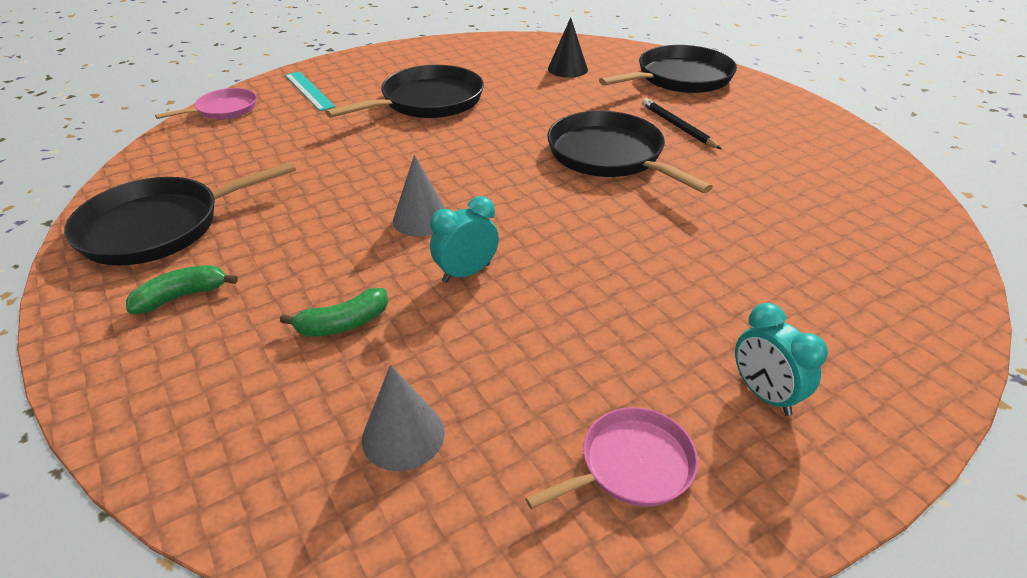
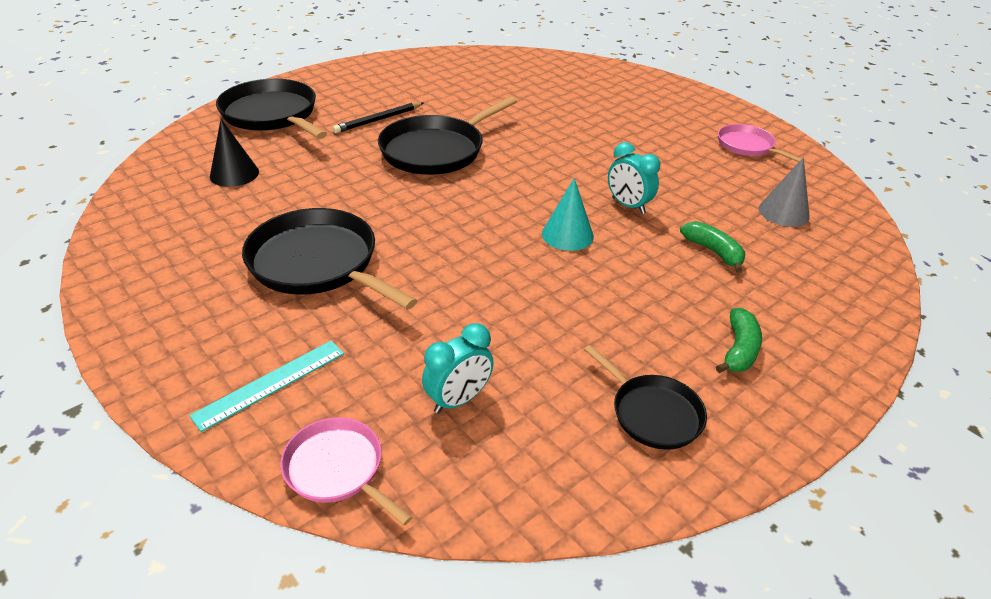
camera: 100 degrees left, 0 degrees up
black pan [64,161,296,265] -> black pan [584,345,707,450], size x0.57
green banana [126,265,238,314] -> green banana turned 120 degrees counterclockwise [716,308,762,373]
grey cone [393,155,446,237] -> turquoise cone [542,178,594,251]
turquoise clock [735,303,828,416] -> turquoise clock moved to [422,323,494,413]

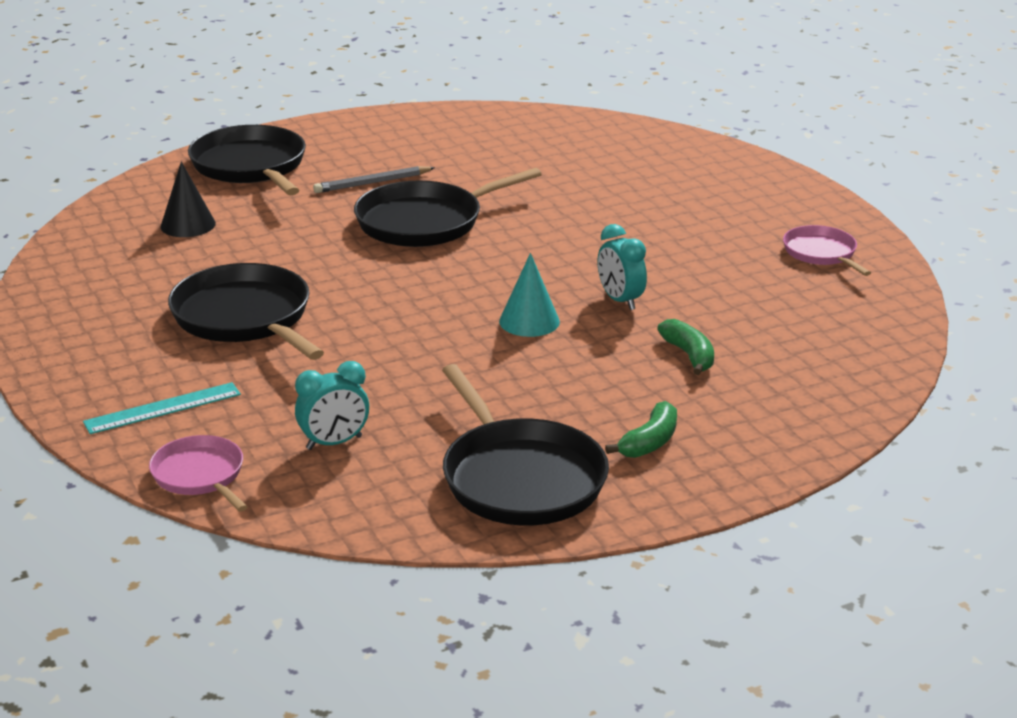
camera: 15 degrees right, 10 degrees down
black pencil [333,102,423,133] -> grey pencil [313,166,435,193]
black pan [584,345,707,450] -> black pan [442,364,609,525], size x1.76
grey cone [759,157,810,227] -> none

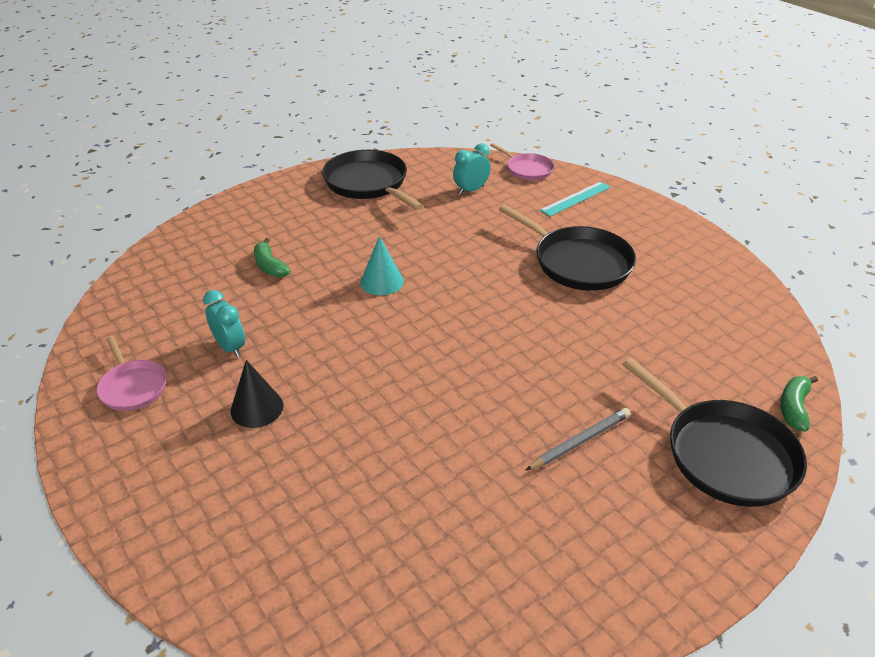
camera: 170 degrees right, 10 degrees up
black cone [161,162,216,237] -> black cone moved to [230,360,284,428]
black pan [354,168,542,247] -> none
turquoise clock [597,224,647,310] -> turquoise clock moved to [203,290,245,358]
green banana [605,401,677,458] -> green banana moved to [780,376,818,432]

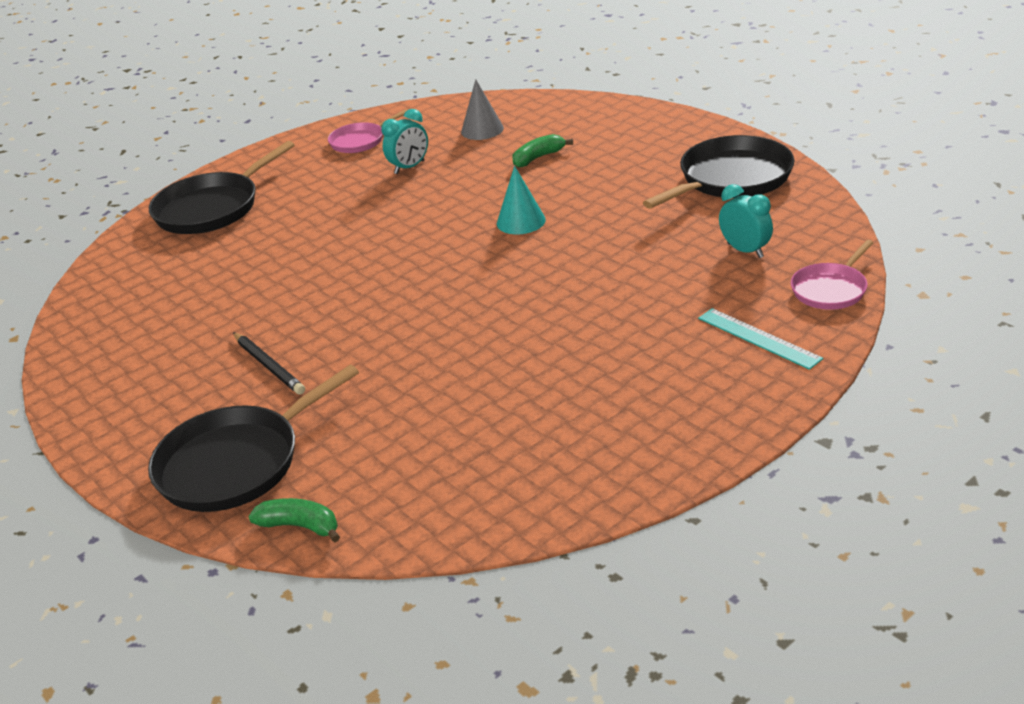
camera: 90 degrees right, 5 degrees down
black cone [230,360,284,428] -> none
black pan [499,204,636,291] -> black pan moved to [149,141,295,234]
grey pencil [525,408,630,471] -> black pencil [233,332,305,395]
none -> grey cone [461,79,504,140]

